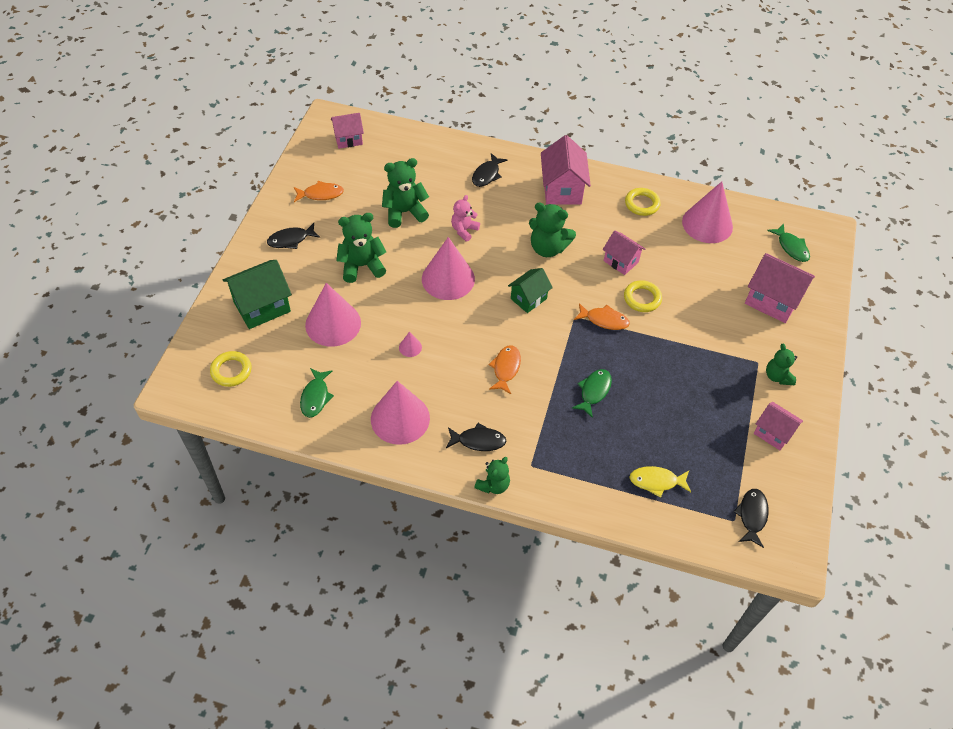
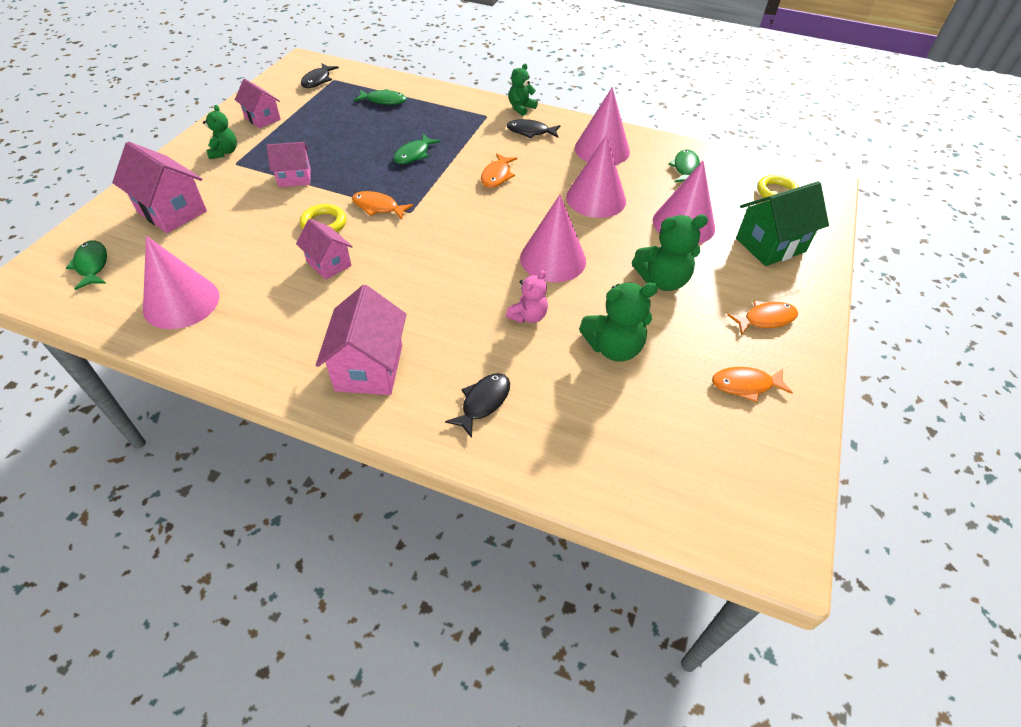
camera: 175 degrees left, 5 degrees down
black fish [267,223,320,249] -> orange fish [727,301,798,335]
pink house [331,113,364,149] -> pink house moved to [266,142,311,187]
pink cone [399,332,422,357] -> pink cone [566,135,626,218], size x2.44
green house [508,268,553,313] -> none
green teddy bear [529,202,576,257] -> none
yellow ring [625,188,661,216] -> none
yellow fish [629,466,691,498] -> green fish [354,89,407,105]

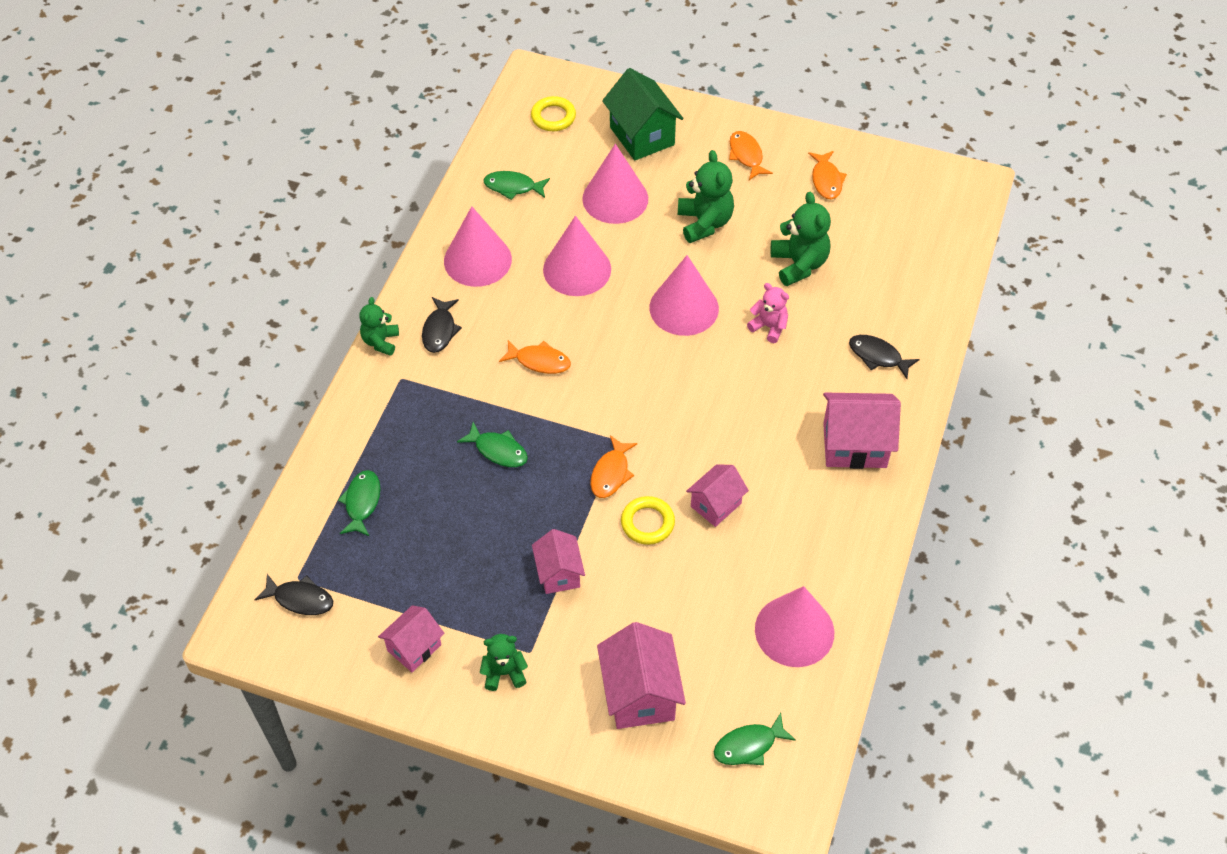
camera: 90 degrees left, 5 degrees up
pink house [112,141,207,233] -> pink house turned 45 degrees counterclockwise [597,622,686,729]
green teddy bear [509,64,538,116] -> green teddy bear turned 60 degrees clockwise [359,297,399,356]

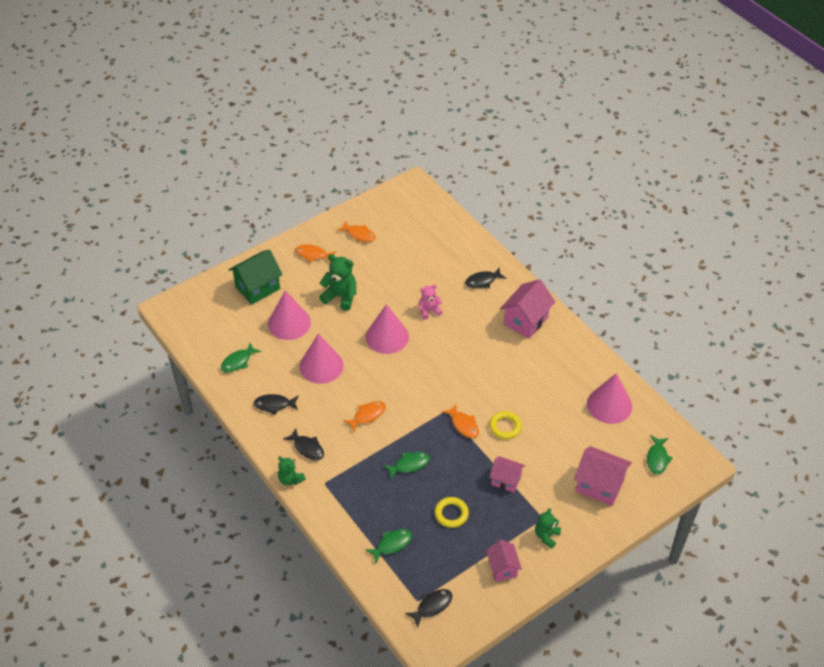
camera: 55 degrees left, 5 degrees down
green fish [338,470,380,537] -> green fish turned 105 degrees clockwise [365,529,412,563]
pink cone [444,206,512,287] -> black fish [254,394,299,415]
yellow ring [531,96,576,131] -> yellow ring moved to [434,497,469,528]
green house [602,68,684,161] -> green house turned 45 degrees counterclockwise [229,249,283,305]
pink house [686,464,749,527] -> none
green teddy bear [771,192,831,286] -> none

